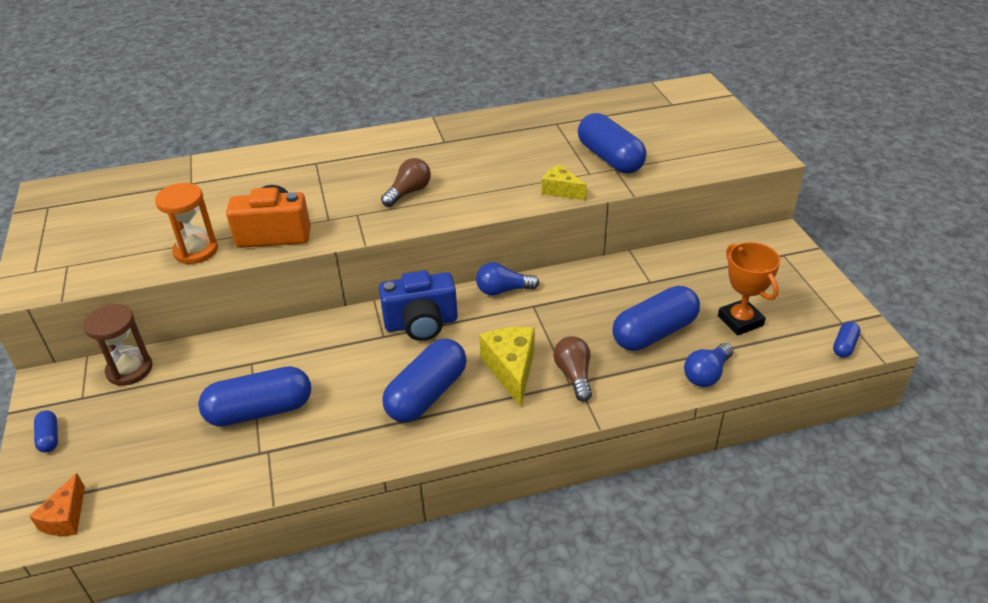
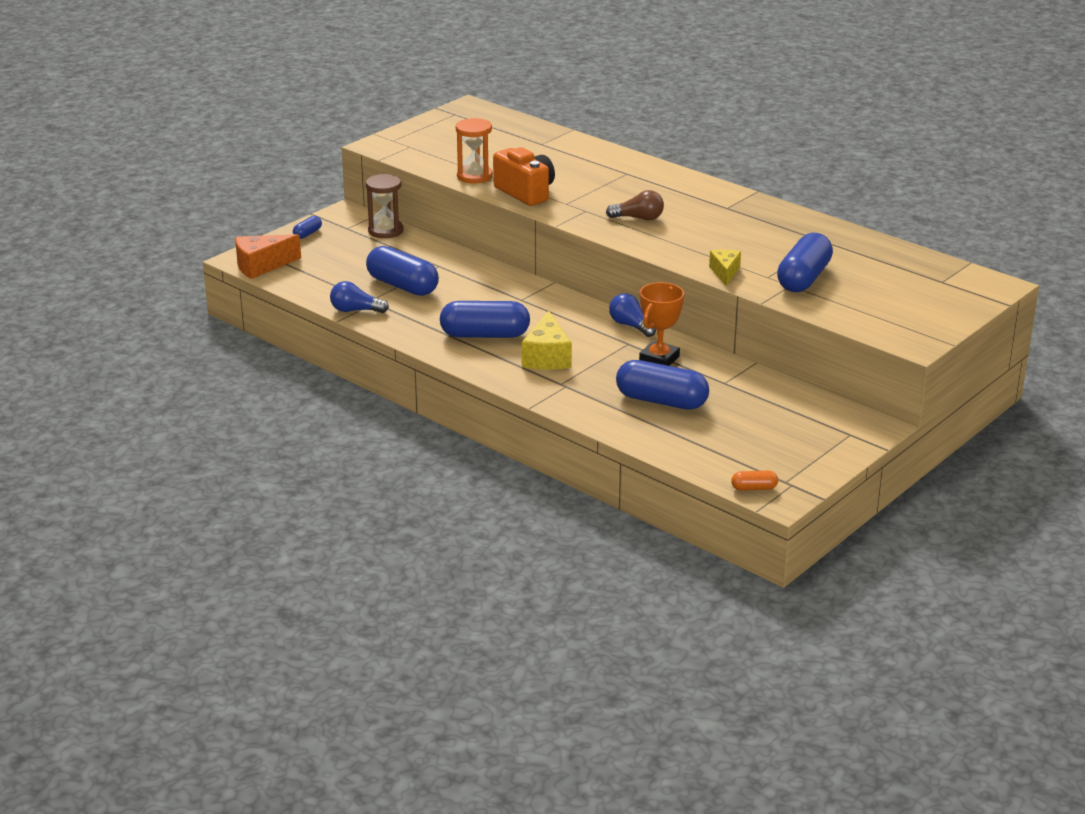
camera: 55 degrees right, 10 degrees down
orange cheese [29,473,85,536] -> orange cheese [235,234,301,279], size x1.57
blue camera [379,270,458,341] -> none
yellow cheese [479,327,535,407] -> yellow cheese turned 135 degrees clockwise [522,311,572,370]
brown light bulb [554,336,592,402] -> none
blue light bulb [684,343,733,387] -> blue light bulb moved to [330,281,389,313]
orange trophy [718,242,781,335] -> orange trophy moved to [639,282,684,366]
blue capsule [833,321,860,358] -> orange capsule [731,470,778,491]

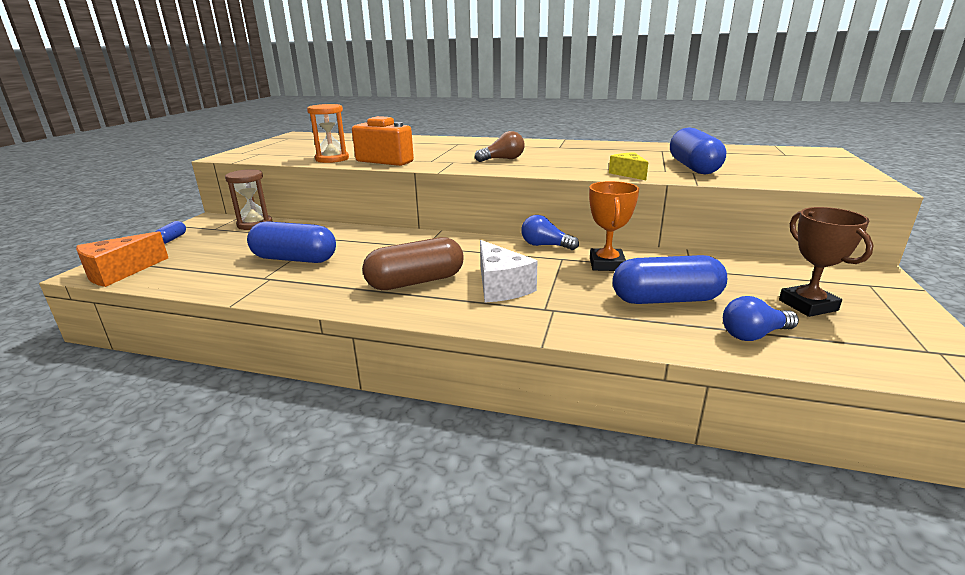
camera: 25 degrees left, 5 degrees down
blue light bulb [330,281,389,313] -> blue light bulb moved to [723,296,799,341]
blue capsule [440,301,530,338] -> brown capsule [362,237,464,290]
yellow cheese [522,311,572,370] -> white cheese [480,240,538,302]
orange capsule [731,470,778,491] -> none
none -> brown trophy [779,207,873,317]

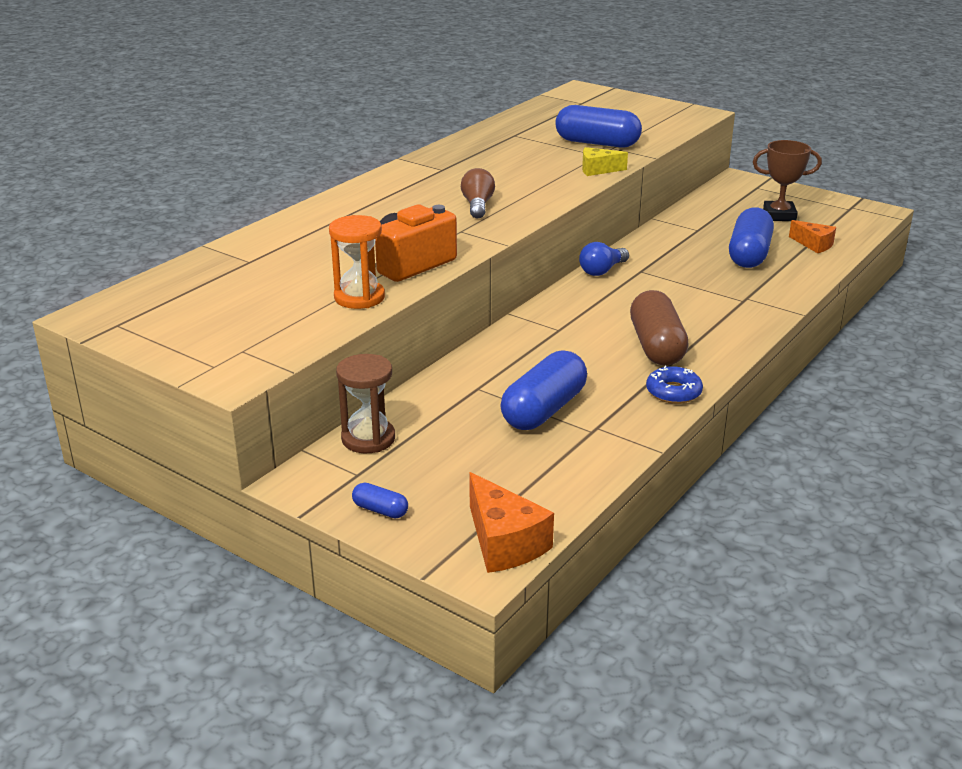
camera: 70 degrees left, 5 degrees up
white cheese [480,240,538,302] -> none
orange trophy [589,181,639,271] -> none
blue light bulb [723,296,799,341] -> orange cheese [789,220,836,253]
none -> blue donut [646,366,703,404]

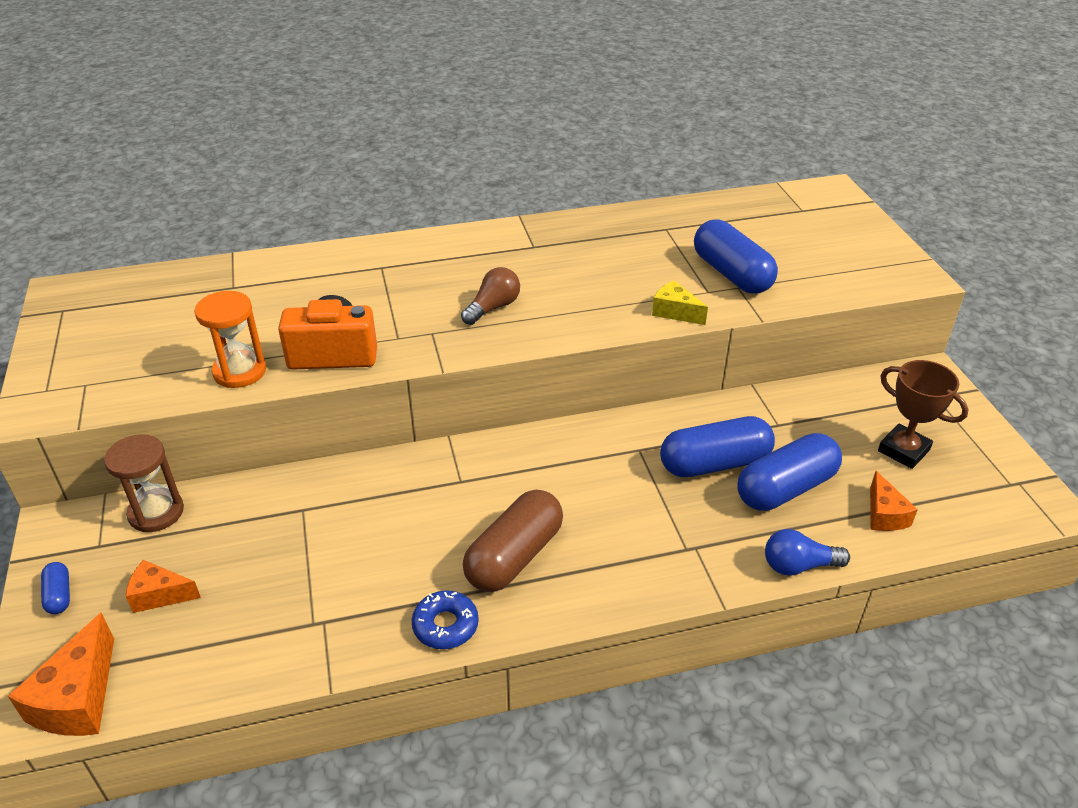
camera: 40 degrees right, 10 degrees up
blue capsule [500,350,587,430] -> blue capsule moved to [660,416,775,477]
blue light bulb [579,242,629,276] -> blue light bulb moved to [765,529,850,576]
none -> orange cheese [126,560,201,613]

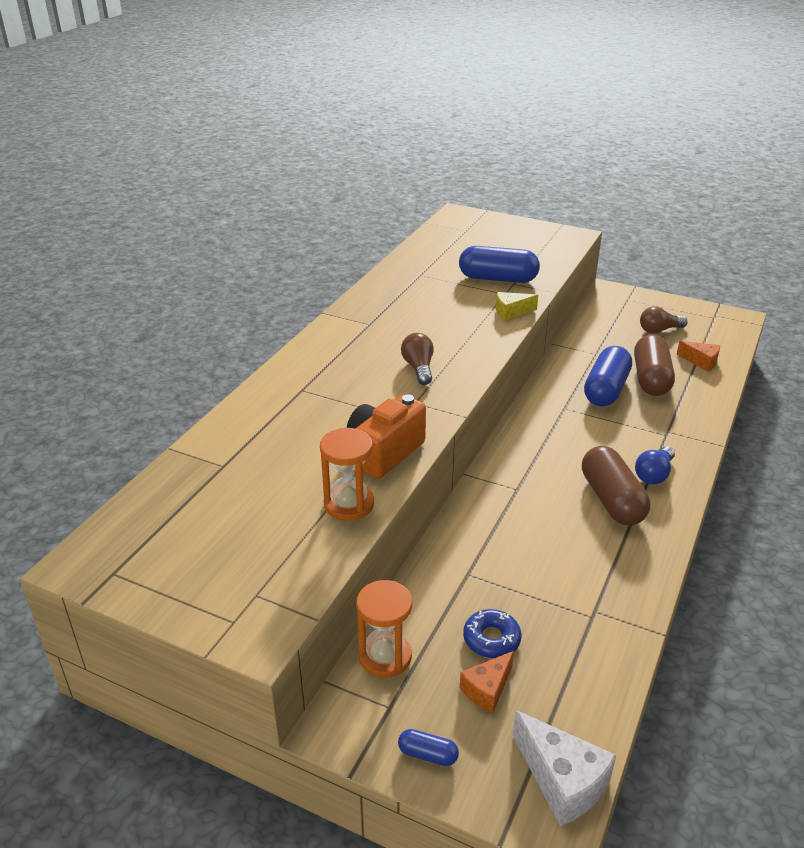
camera: 50 degrees left, 5 degrees down
orange cheese [8,612,114,736] -> white cheese [513,710,616,827]
brown hourglass [104,434,184,532] -> orange hourglass [356,580,412,678]
blue donut [412,590,479,649] -> blue donut moved to [463,609,521,658]
blue capsule [737,433,842,511] -> brown capsule [634,335,675,396]
blue light bulb [765,529,850,576] -> blue light bulb moved to [635,446,675,484]
brown trophy [878,360,969,469] -> brown light bulb [640,306,688,334]

